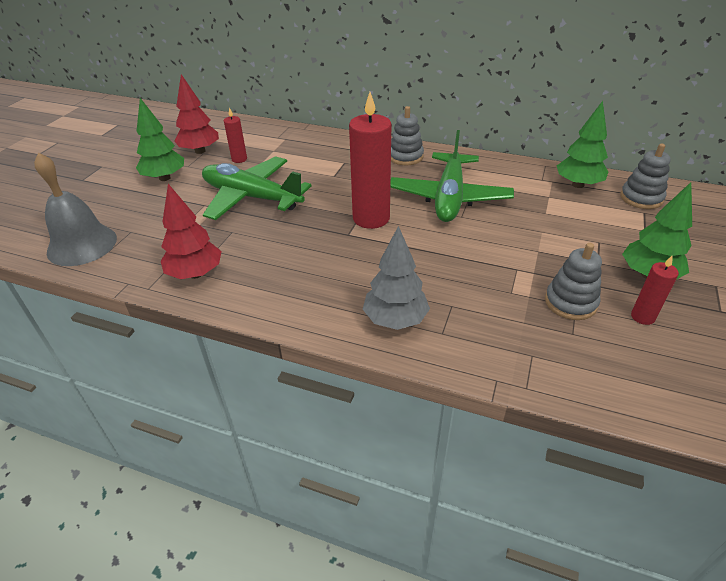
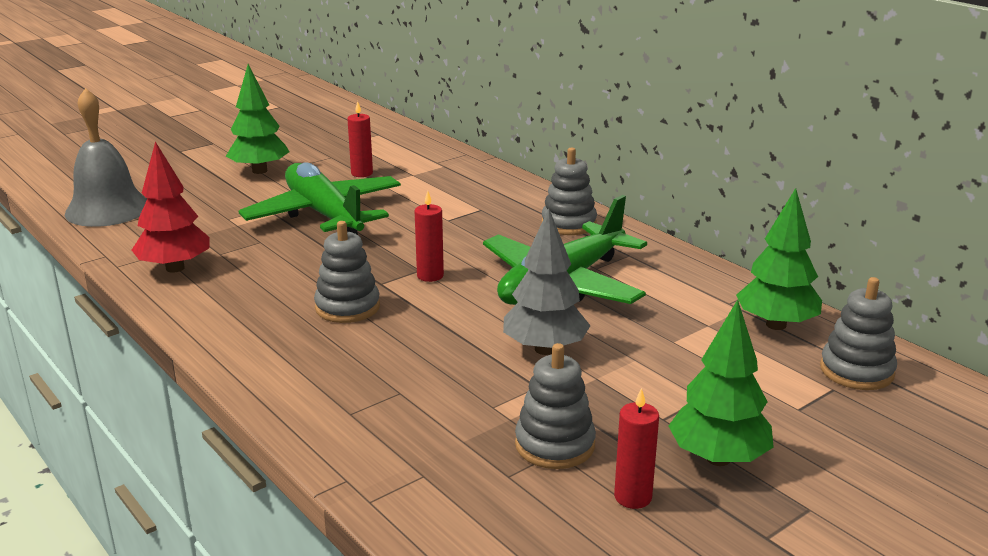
camera: 30 degrees right, 15 degrees down
red tree [174,74,219,154] -> none
red candle [349,92,392,229] -> red candle [415,190,444,282], size x0.49
grey tree [363,226,430,330] -> grey tree moved to [503,208,591,355]
none -> grey stacking toy [314,221,380,323]

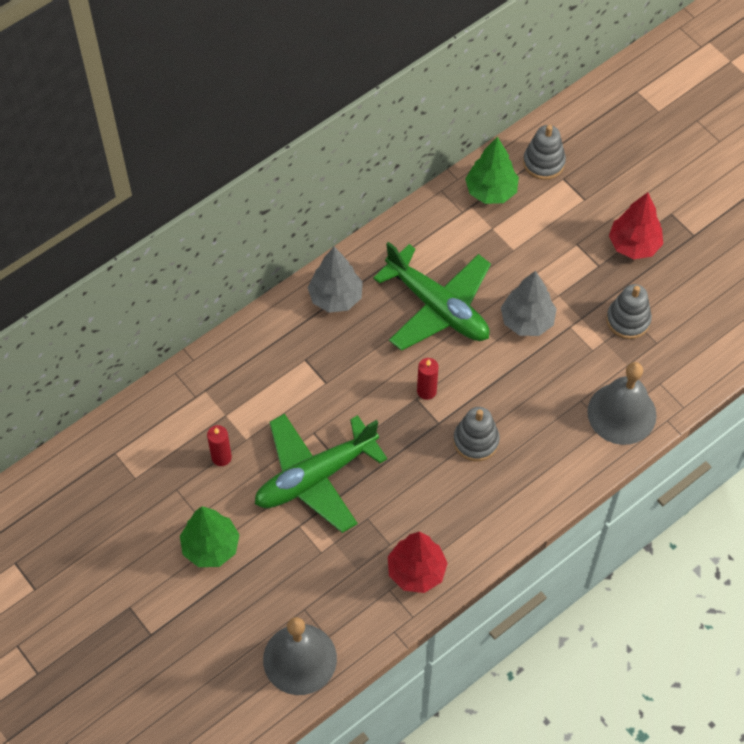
camera: 90 degrees left, 35 degrees up
grey stacking toy [541,147,597,235] -> grey tree [307,247,363,313]
red candle [614,388,659,509] -> none
green tree [669,300,774,466] -> red tree [609,192,663,259]
none -> grey bell [587,362,657,445]

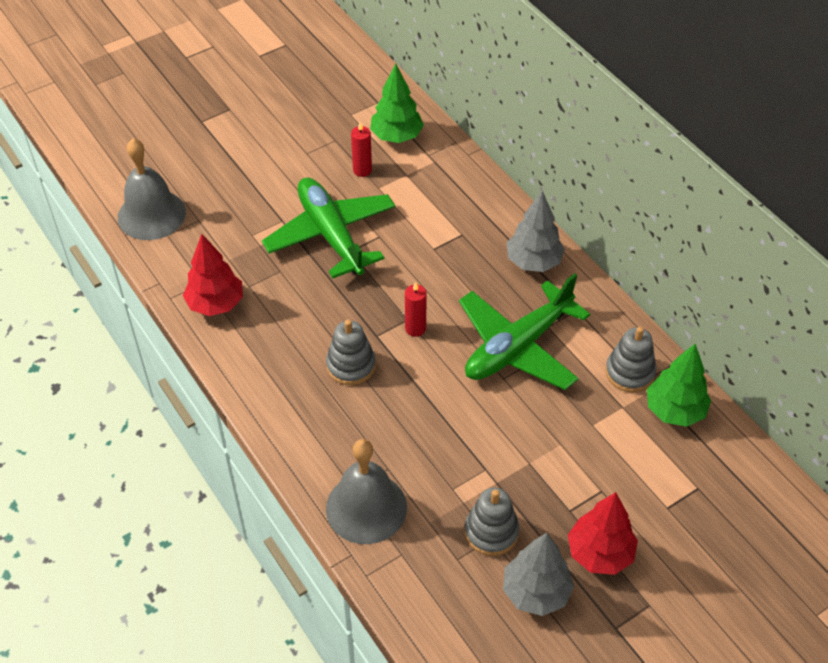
camera: 95 degrees right, 10 degrees down
green tree [180,506,240,567] -> green tree moved to [370,63,424,143]
grey tree [501,271,557,336] -> grey tree moved to [503,533,574,616]
grey stacking toy [523,125,566,180] -> grey stacking toy moved to [605,327,656,392]

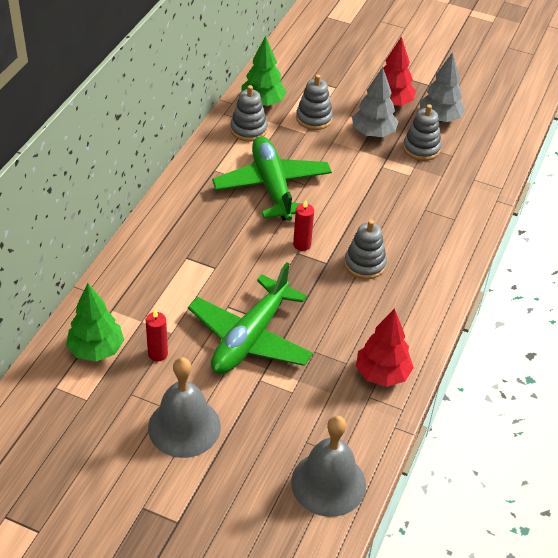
camera: 125 degrees left, 5 degrees down
grey bell [326,439,407,544] -> grey bell moved to [148,357,221,458]
green plane [459,273,590,390] -> green plane turned 120 degrees counterclockwise [212,136,332,221]
grey tree [507,191,565,272] -> grey tree moved to [352,67,399,137]
none -> grey stacking toy [296,74,333,130]

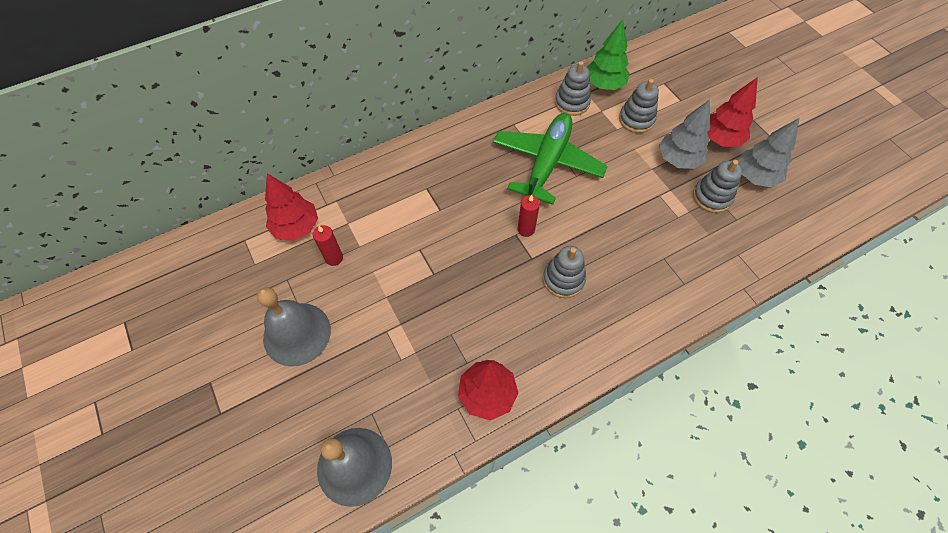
camera: 40 degrees right, 15 degrees up
green tree [66,283,124,362] -> red tree [265,173,318,241]
green plane [188,262,313,374] -> none

